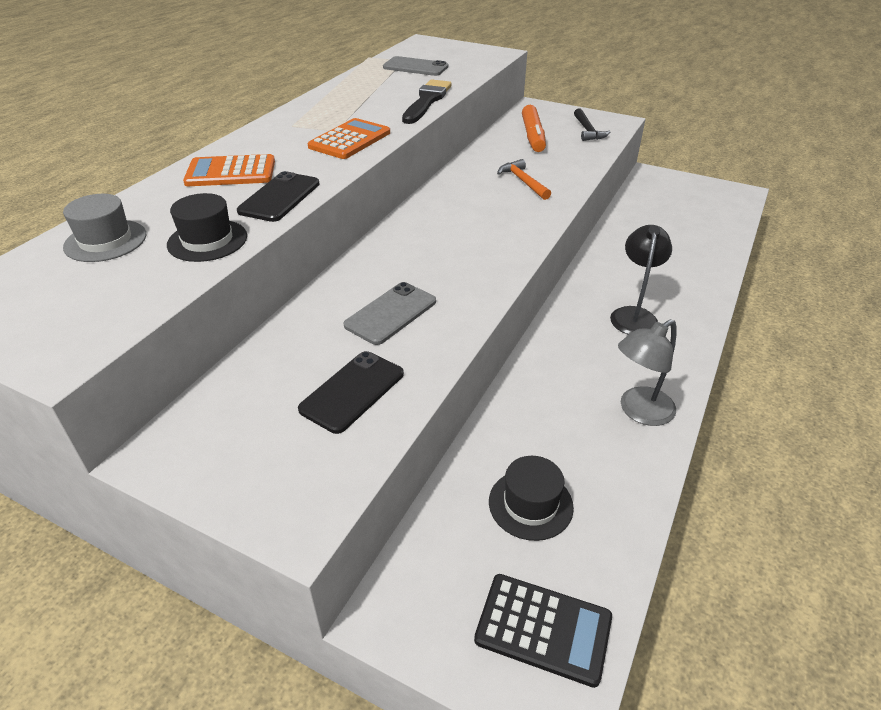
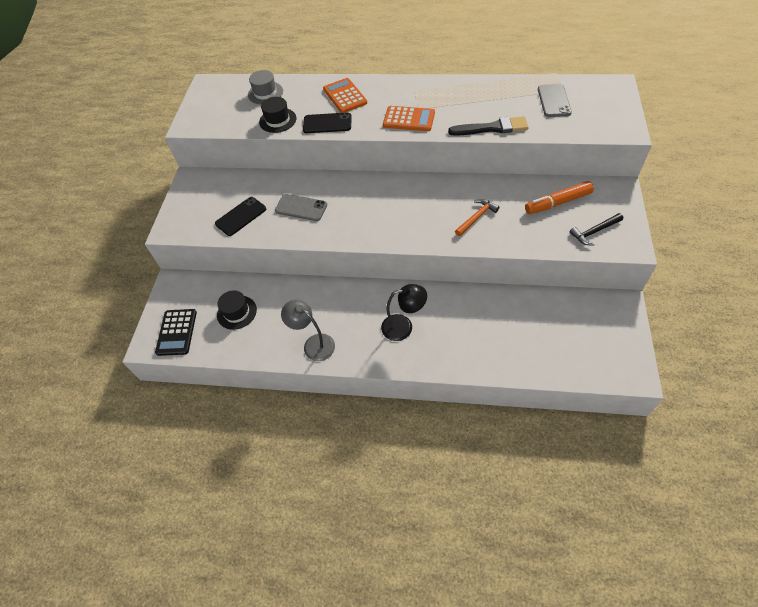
camera: 75 degrees right, 15 degrees up
black phone [298,351,404,434] -> black phone turned 60 degrees counterclockwise [215,197,266,236]

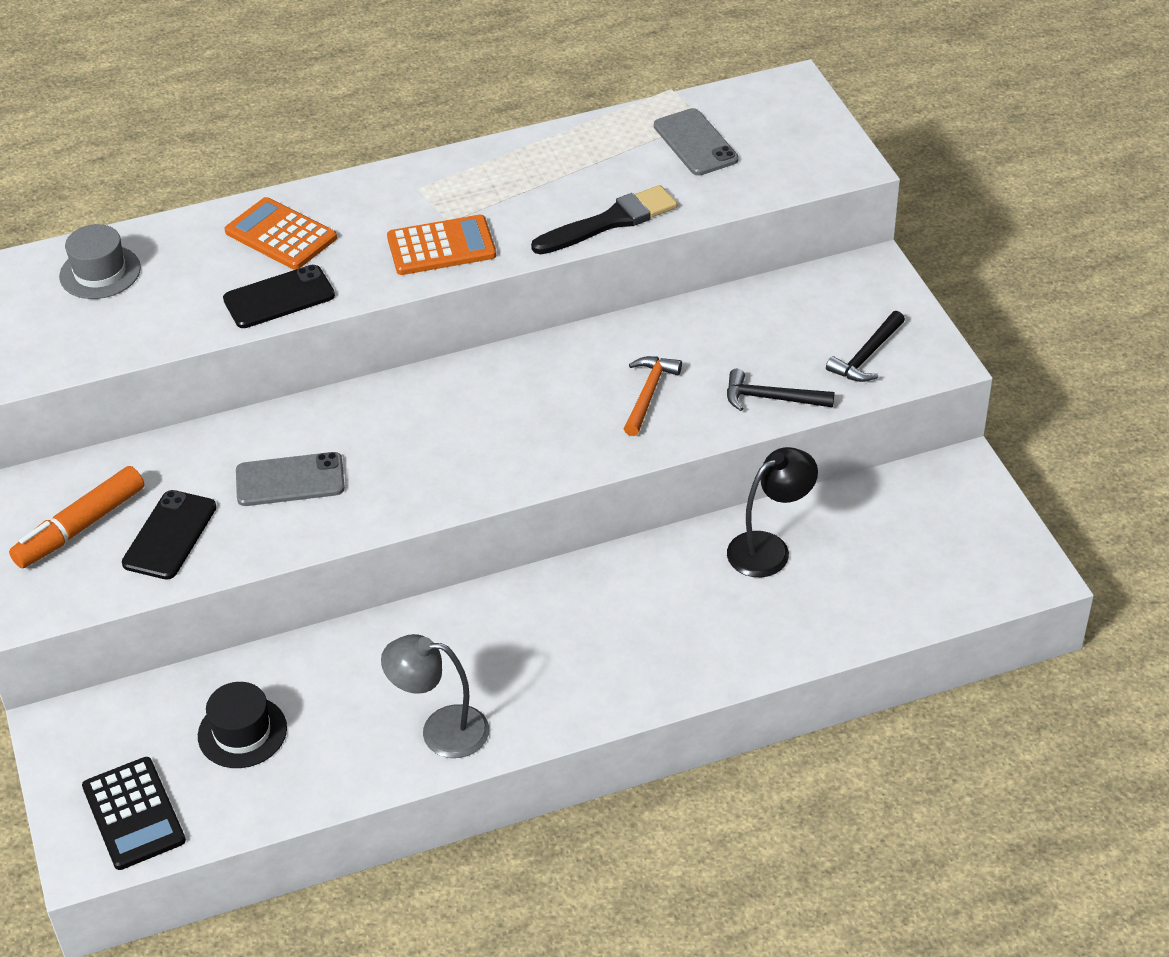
camera: 30 degrees left, 10 degrees down
black hat [259,97,296,133] -> none
black lamp [381,284,427,341] -> black lamp moved to [727,447,818,577]
orange marker [525,181,594,214] -> orange marker moved to [9,466,145,568]
none -> black hammer [727,369,835,411]

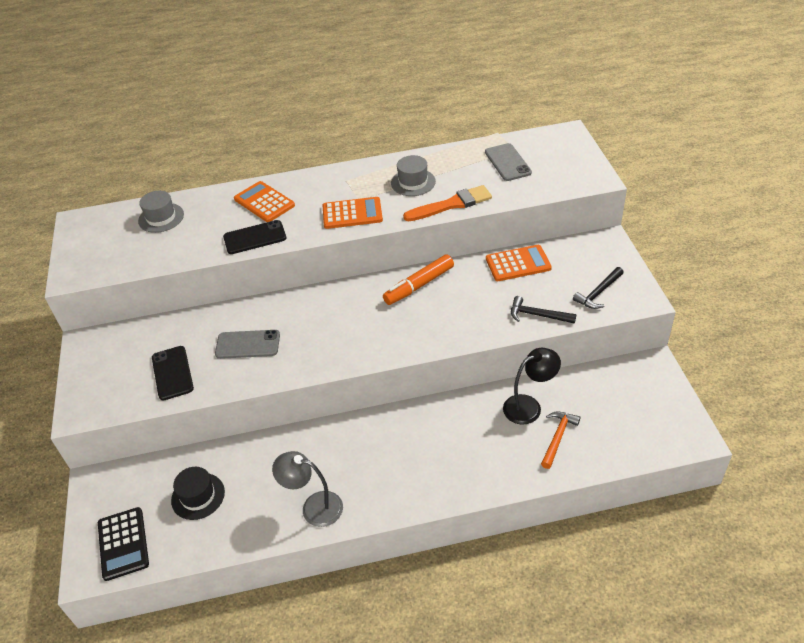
camera: 10 degrees right, 0 degrees up
orange marker [9,466,145,568] -> orange marker moved to [383,254,454,305]
black phone [122,490,217,580] -> black phone turned 45 degrees counterclockwise [152,346,194,400]
black brush [531,185,677,255] -> orange brush [403,185,492,221]
orange hammer [624,356,682,436] -> orange hammer moved to [541,411,580,469]
none -> grey hat [391,155,436,196]
none -> orange calculator [486,245,552,281]

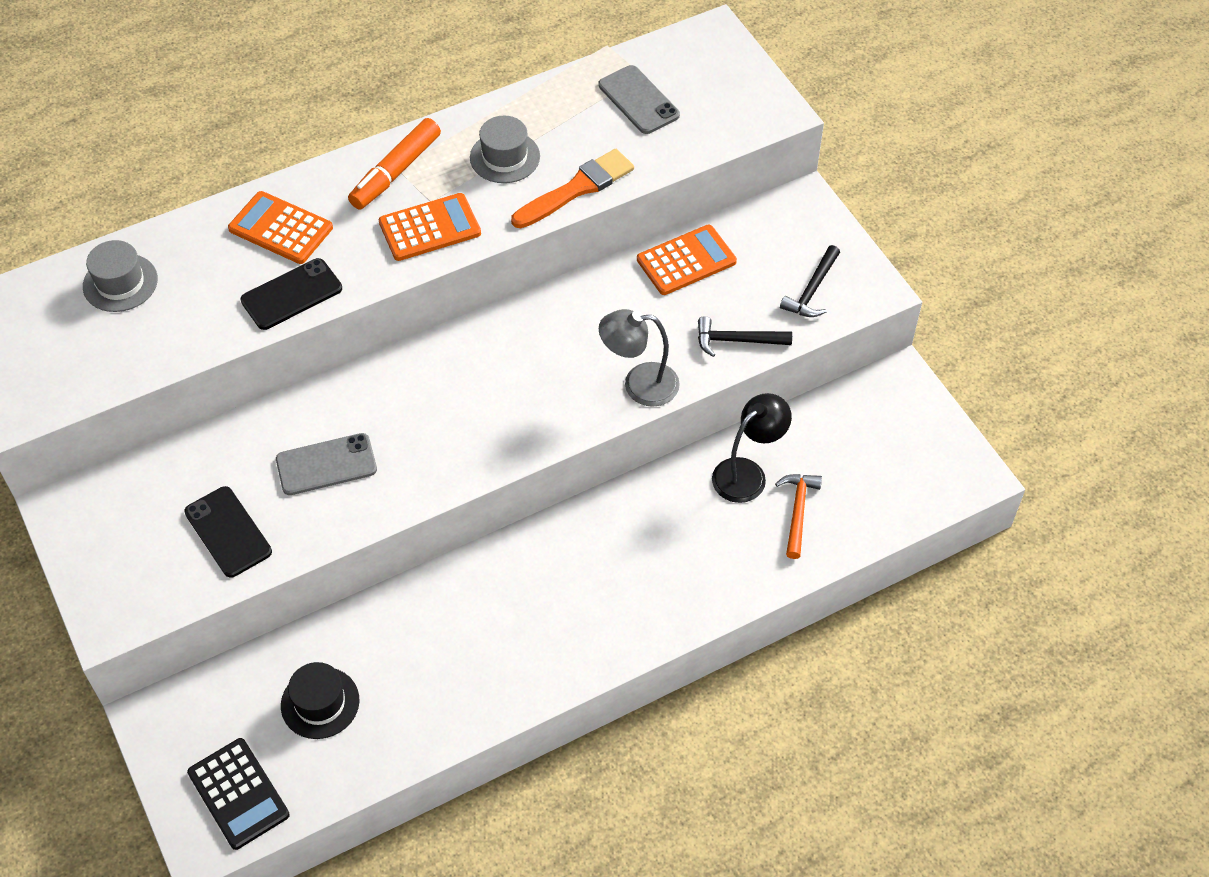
camera: 20 degrees left, 10 degrees up
grey lamp [272,451,343,527] -> grey lamp moved to [599,309,680,407]
orange marker [383,254,454,305] -> orange marker moved to [348,118,441,209]

